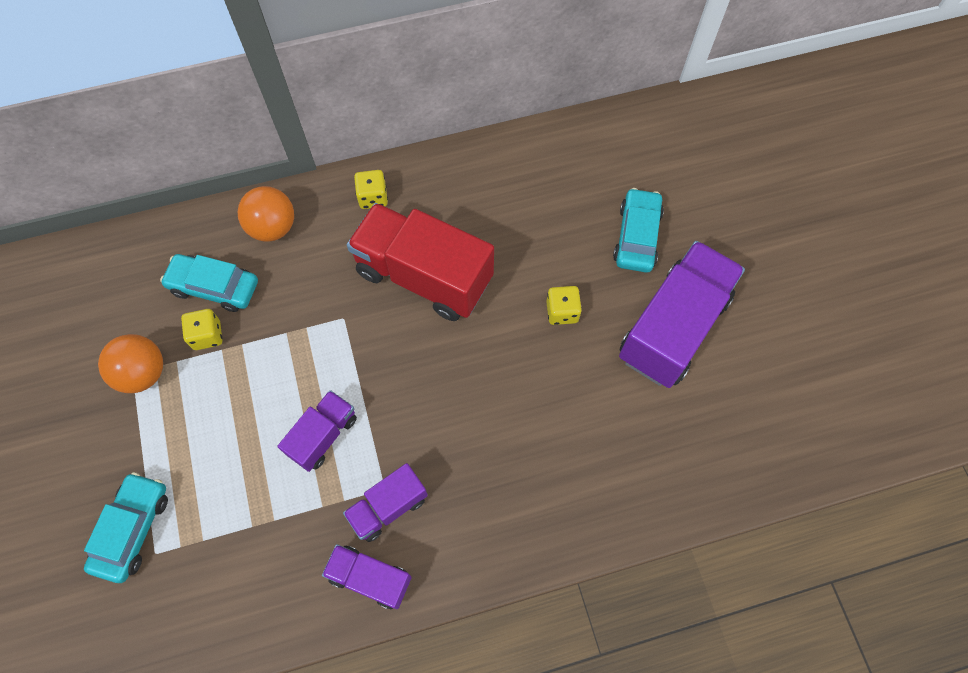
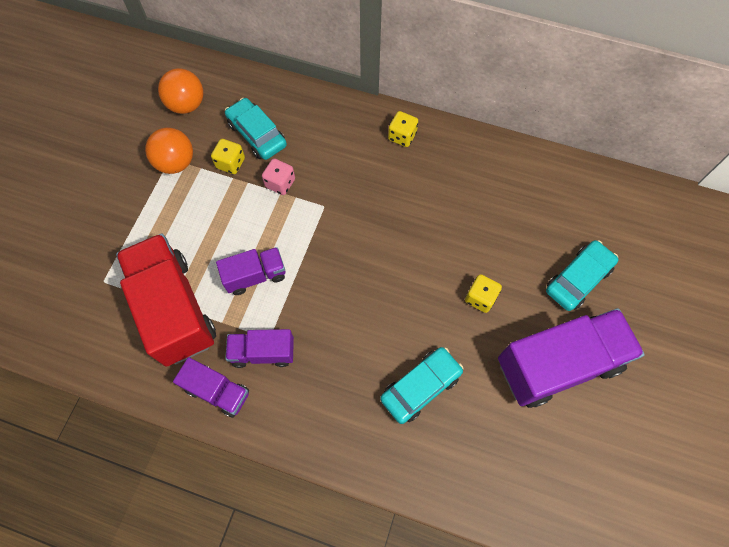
camera: 35 degrees right, 0 degrees up
turquoise car [84,472,168,583] -> turquoise car moved to [380,347,464,424]
orange ball [238,186,294,242] -> orange ball moved to [158,68,203,114]
purple truck [322,544,412,609] -> purple truck turned 150 degrees clockwise [173,357,249,418]
red truck [347,203,494,321] -> red truck moved to [116,234,216,367]
none -> pink dice [262,159,295,195]

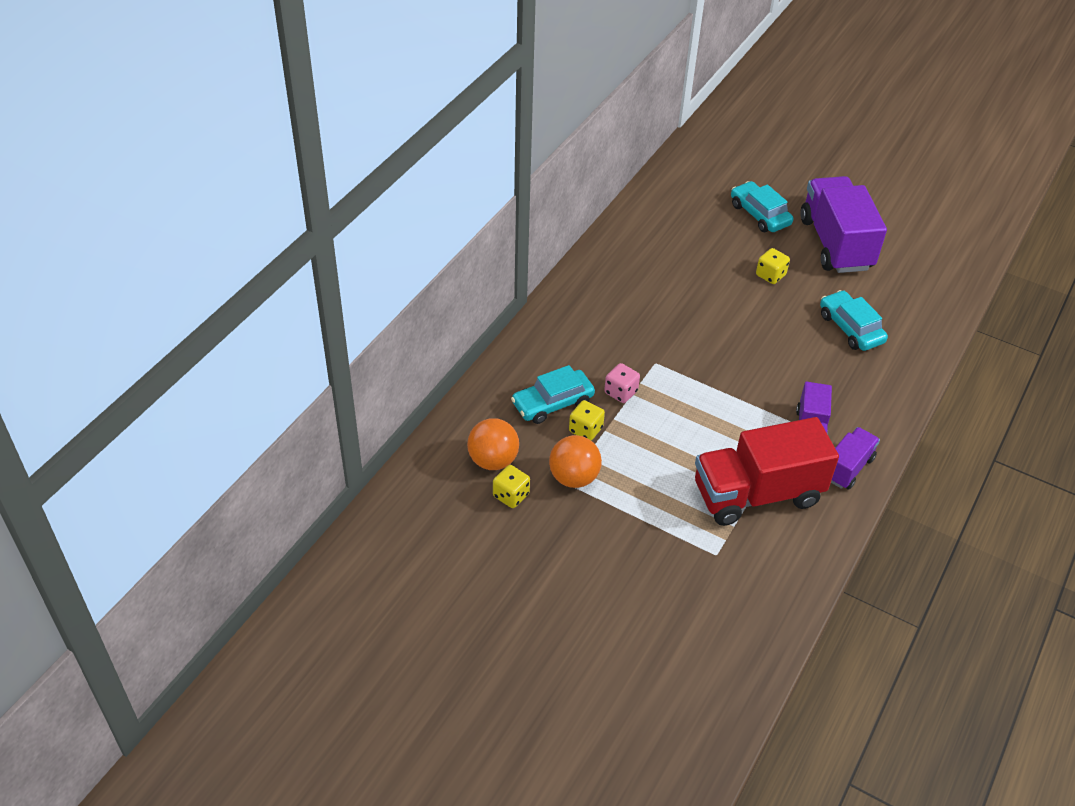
camera: 80 degrees left, 20 degrees down
purple truck [216,247,285,295] -> none
yellow dice [388,111,418,147] -> yellow dice moved to [493,465,530,508]

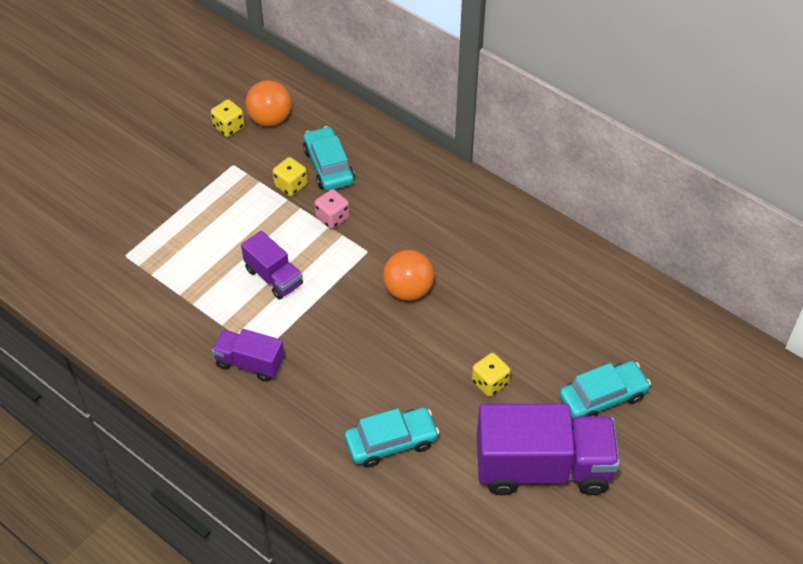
camera: 100 degrees right, 5 degrees up
orange ball [549,435,602,488] -> orange ball moved to [383,250,434,301]
red truck [695,417,839,526] -> none
purple truck [831,427,880,489] -> purple truck moved to [241,231,303,300]

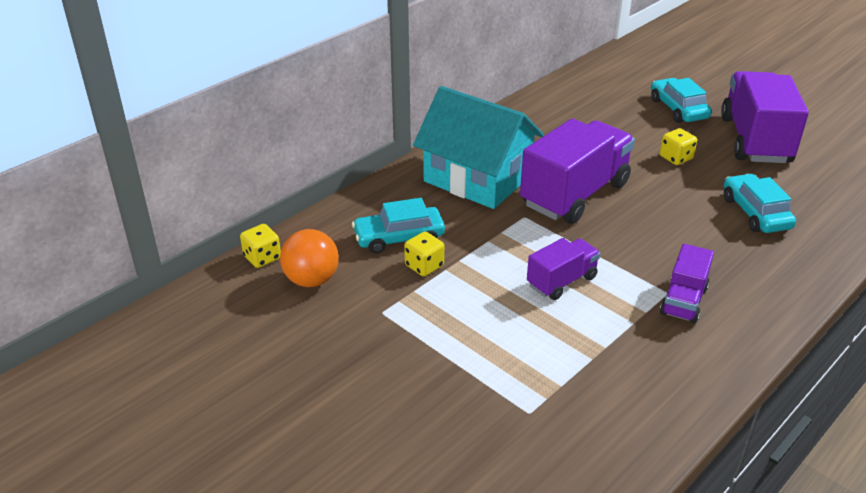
camera: 85 degrees left, 15 degrees down
yellow dice [211,99,245,137] -> yellow dice moved to [240,224,281,268]
pink dice [315,189,349,229] -> none
orange ball [383,250,434,301] -> purple truck [520,119,635,224]
none -> turquoise house [413,86,544,209]

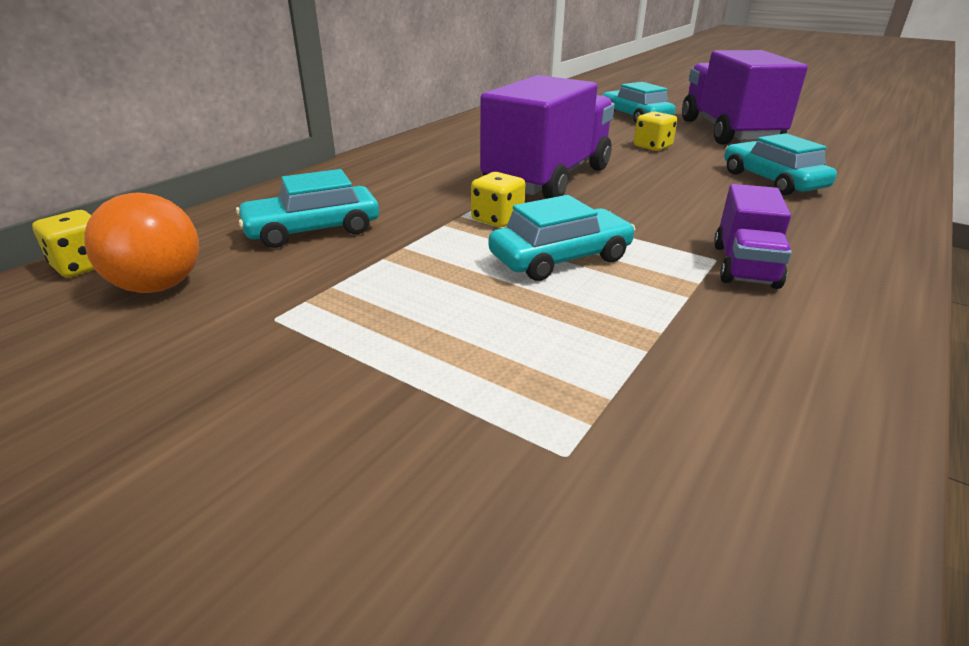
camera: 10 degrees left, 5 degrees down
yellow dice [404,232,444,277] -> yellow dice moved to [471,172,526,227]
turquoise house [413,86,544,209] -> none
purple truck [527,238,600,300] -> turquoise car [488,195,635,281]

